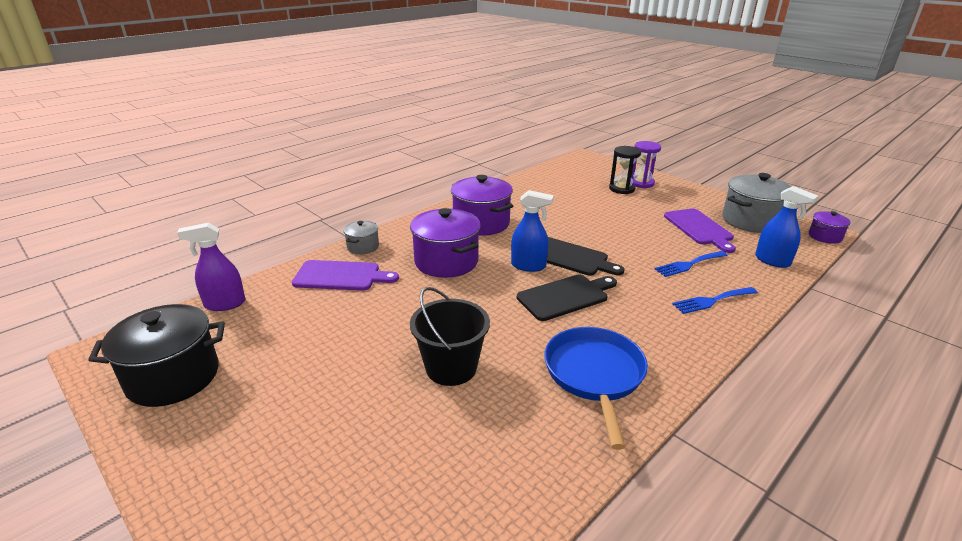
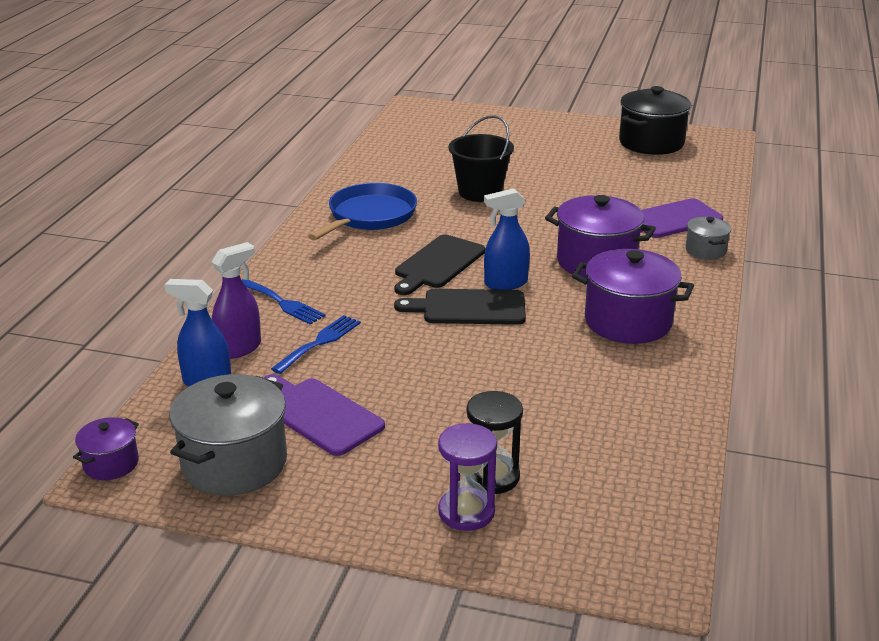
camera: 150 degrees right, 0 degrees up
purple spray bottle [177,223,246,311] -> purple spray bottle moved to [212,242,261,359]
blue pan [544,327,648,450] -> blue pan turned 120 degrees counterclockwise [308,183,417,240]
blue fork [672,287,758,314] -> blue fork turned 90 degrees clockwise [242,279,326,325]

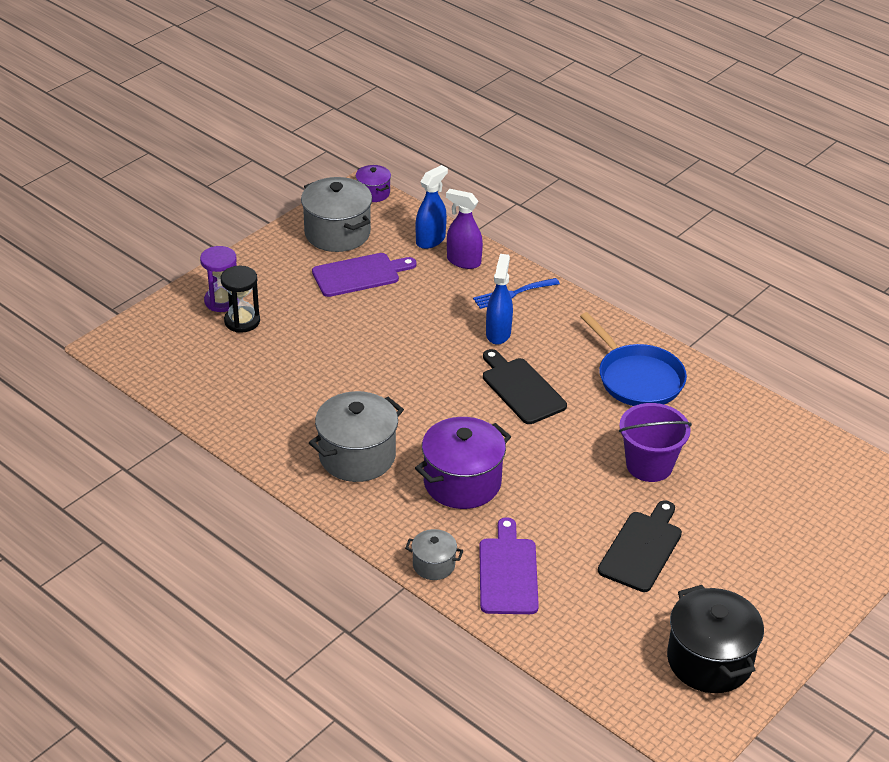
camera: 115 degrees right, 10 degrees up
purple spray bottle [212,242,261,359] -> purple spray bottle turned 135 degrees clockwise [446,189,483,269]
blue fork [271,315,361,374] -> none
black cutting board [394,289,526,325] -> black cutting board moved to [598,500,682,592]
black bucket [448,115,514,202] -> purple bucket [619,403,692,482]
blue spray bottle [484,188,530,290] -> blue spray bottle moved to [486,254,513,345]
purple pot [572,249,694,344] -> grey pot [309,391,404,482]

